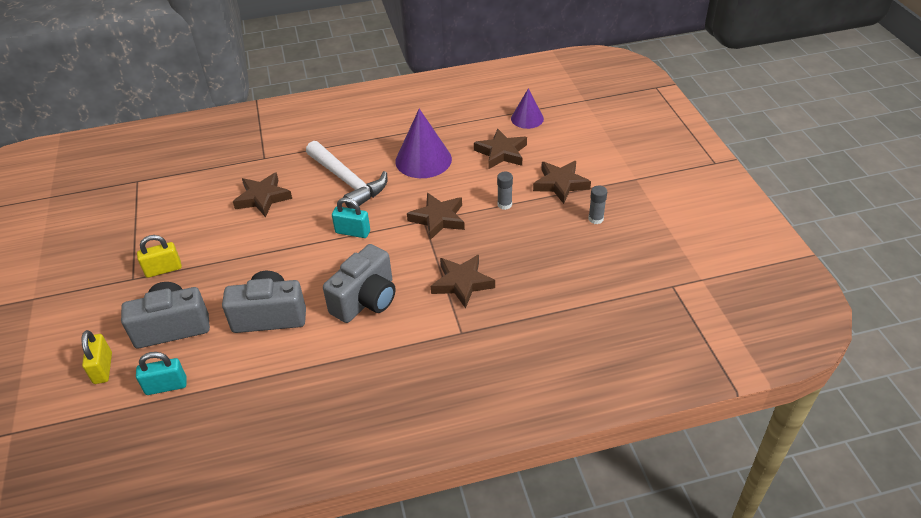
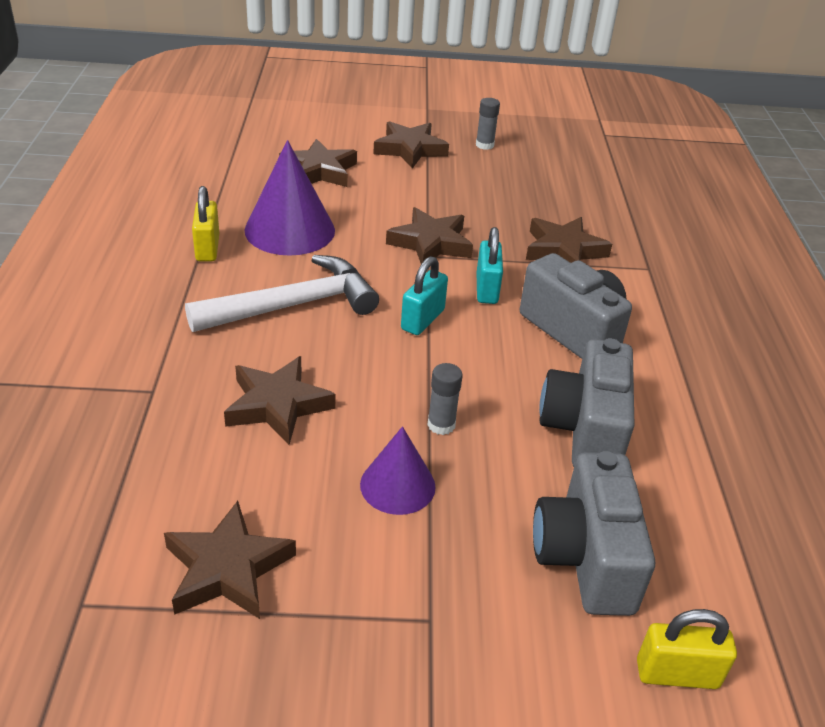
camera: 80 degrees left, 5 degrees down
turquoise padlock [136,352,187,395] -> turquoise padlock moved to [477,227,503,304]
yellow padlock [137,235,182,278] -> yellow padlock moved to [192,186,219,261]
grey glue stick [497,172,513,210] -> grey glue stick moved to [427,363,462,435]
purple cone [511,88,544,129] -> purple cone moved to [360,426,436,515]
none -> brown star [164,501,296,619]

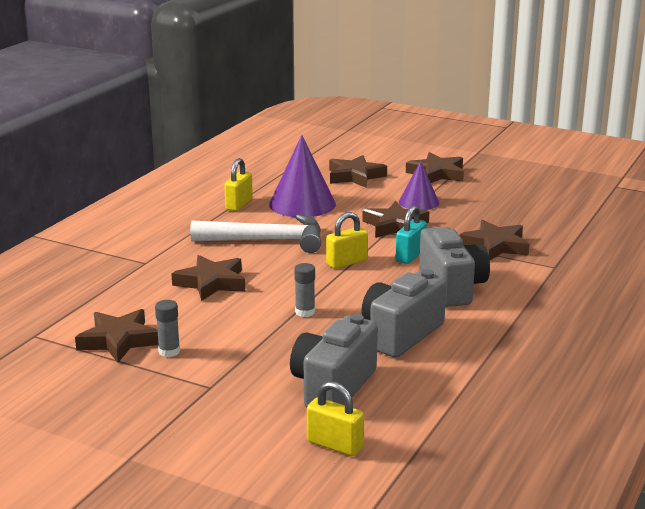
camera: 30 degrees right, 15 degrees down
purple cone [360,426,436,515] -> purple cone moved to [399,161,439,210]
turquoise padlock [401,256,448,335] -> yellow padlock [326,212,368,269]
grey glue stick [476,98,500,150] -> grey glue stick moved to [155,300,180,357]

